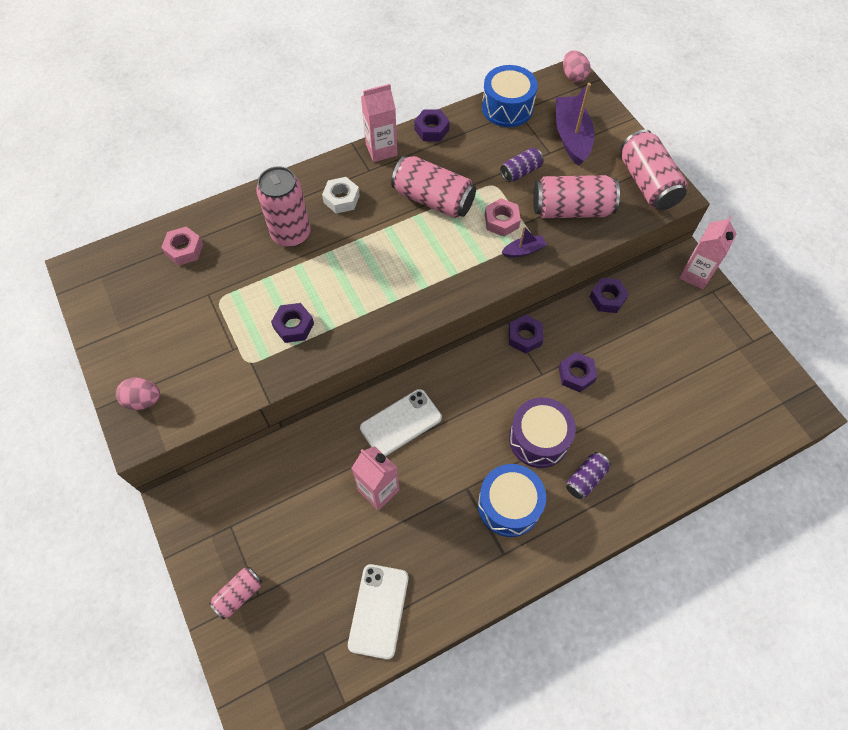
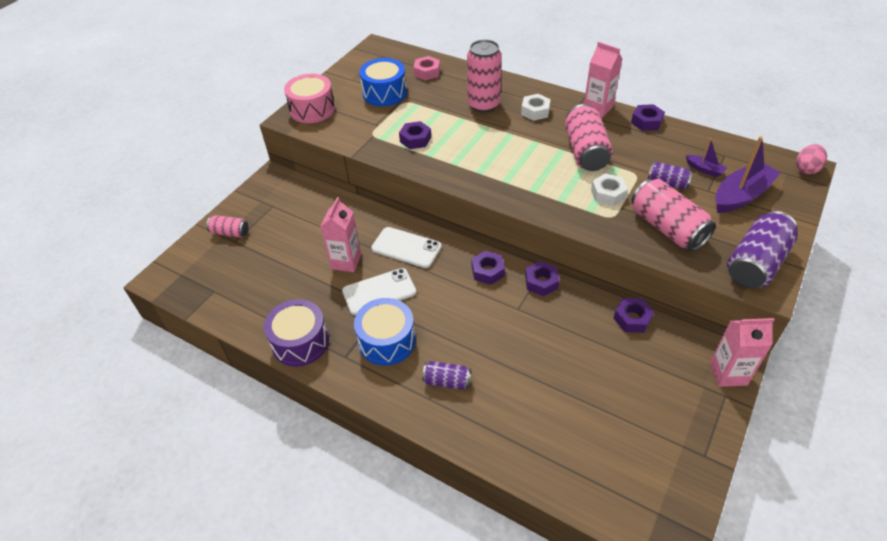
camera: 60 degrees right, 15 degrees down
pink egg [116,378,160,410] -> pink drum [284,74,335,123]
white phone [348,564,409,659] -> white phone moved to [342,268,416,315]
blue drum [482,65,538,127] -> blue drum moved to [359,58,407,106]
pink nut [485,198,521,237] -> white nut [591,173,628,206]
purple boat [501,226,547,257] -> purple boat moved to [686,138,727,177]
purple drum [509,397,576,468] -> purple drum moved to [264,299,329,367]
purple nut [559,352,598,392] -> purple nut moved to [472,251,505,285]
pink can [621,129,688,210] -> purple can [727,211,798,289]

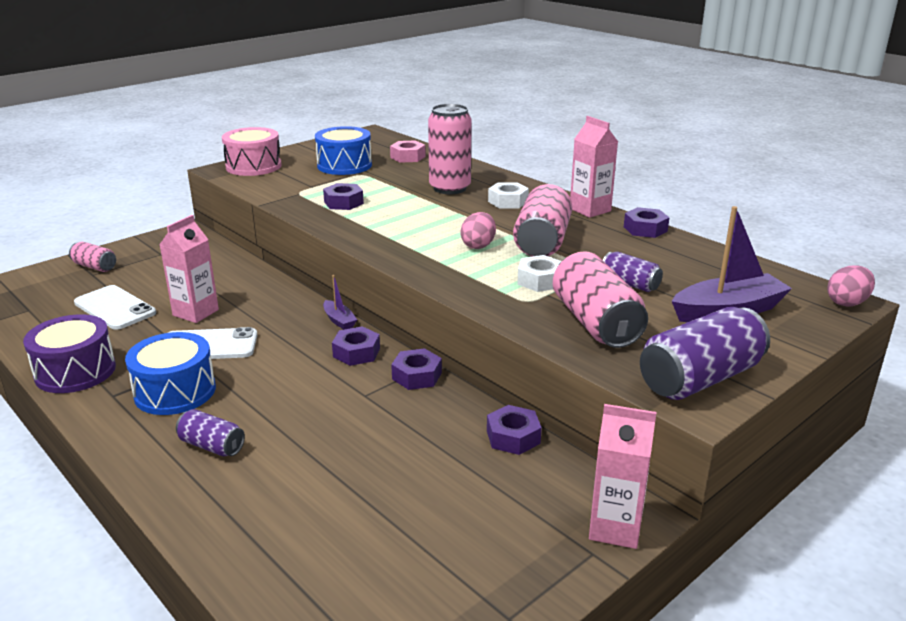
camera: 15 degrees right, 20 degrees down
white phone [371,227,442,268] -> white phone moved to [74,285,156,330]
purple boat [686,138,727,177] -> purple boat moved to [323,275,357,330]
none -> pink egg [460,212,496,249]

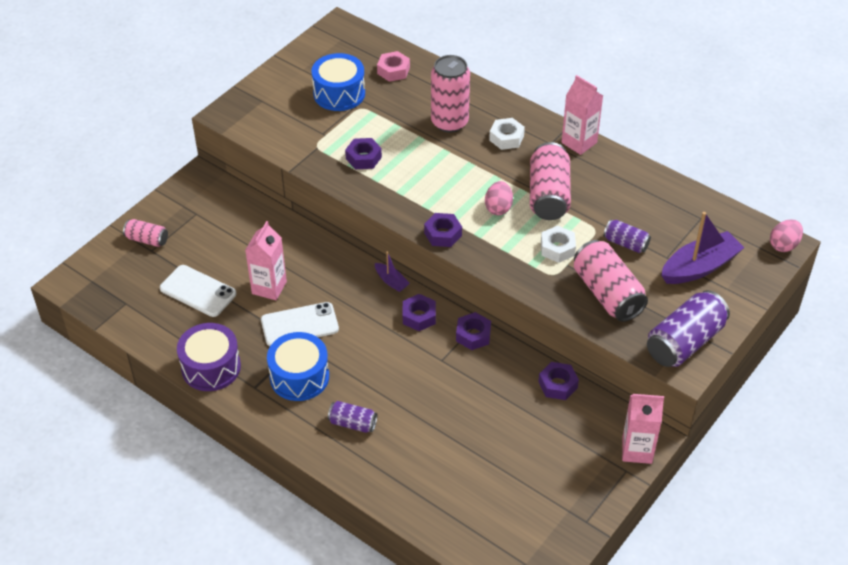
camera: 10 degrees left, 20 degrees up
pink drum [222,127,282,176] -> none
purple nut [624,207,670,238] -> purple nut moved to [424,213,462,247]

